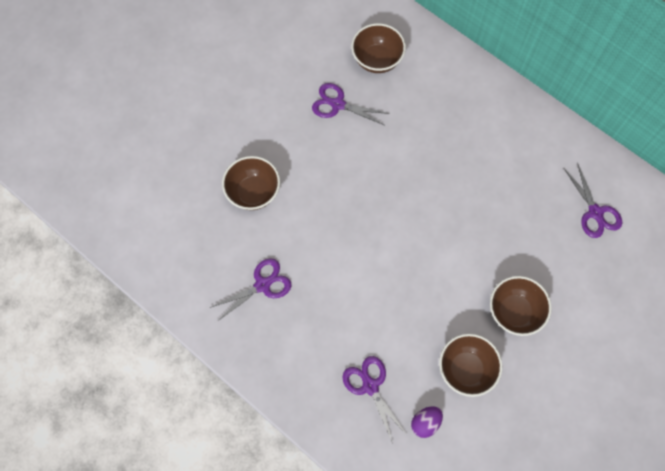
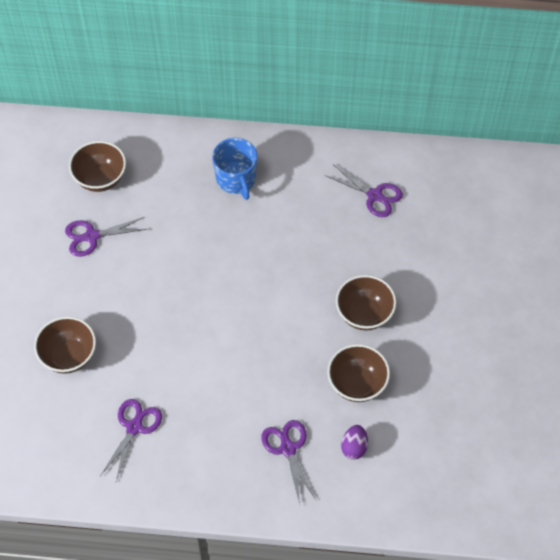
camera: 35 degrees left, 10 degrees down
purple scissors [343,356,408,443] -> purple scissors turned 45 degrees clockwise [261,420,316,504]
none -> blue mug [212,138,257,200]

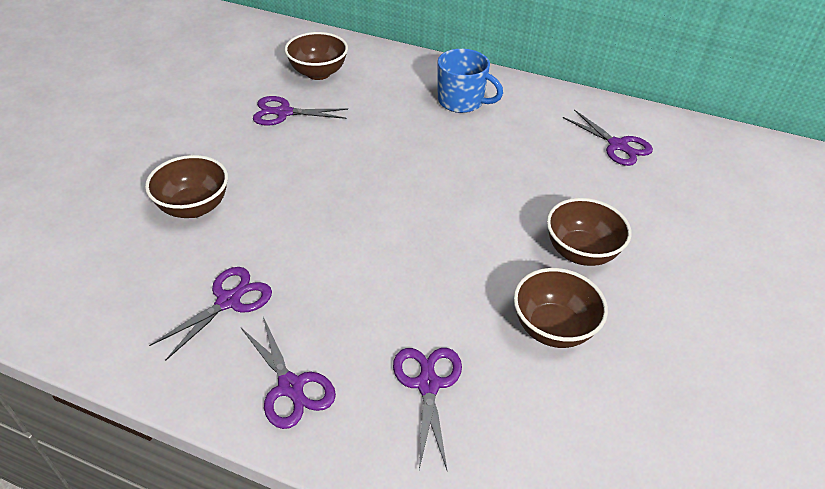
camera: 15 degrees right, 15 degrees down
blue mug [212,138,257,200] -> blue mug turned 60 degrees counterclockwise [438,49,503,113]
purple egg [341,425,368,460] -> none
none -> purple scissors [241,317,336,429]

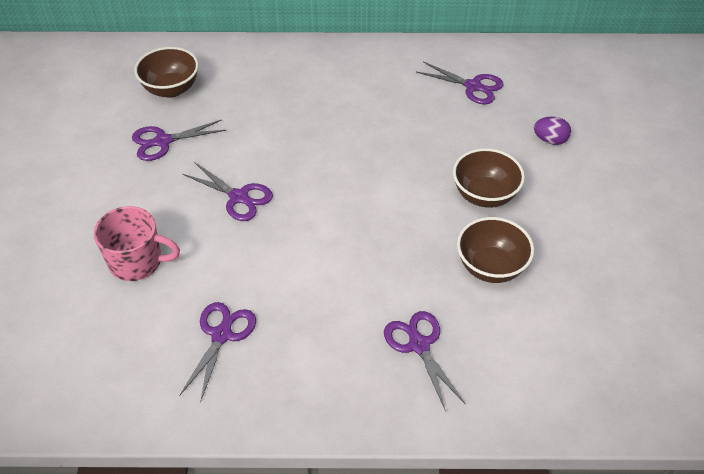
camera: 20 degrees left, 5 degrees up
brown bowl [145,155,228,218] -> pink mug [94,206,180,281]
purple scissors [241,317,336,429] -> purple scissors moved to [183,162,273,221]
blue mug [438,49,503,113] -> none
none -> purple egg [534,116,571,145]

